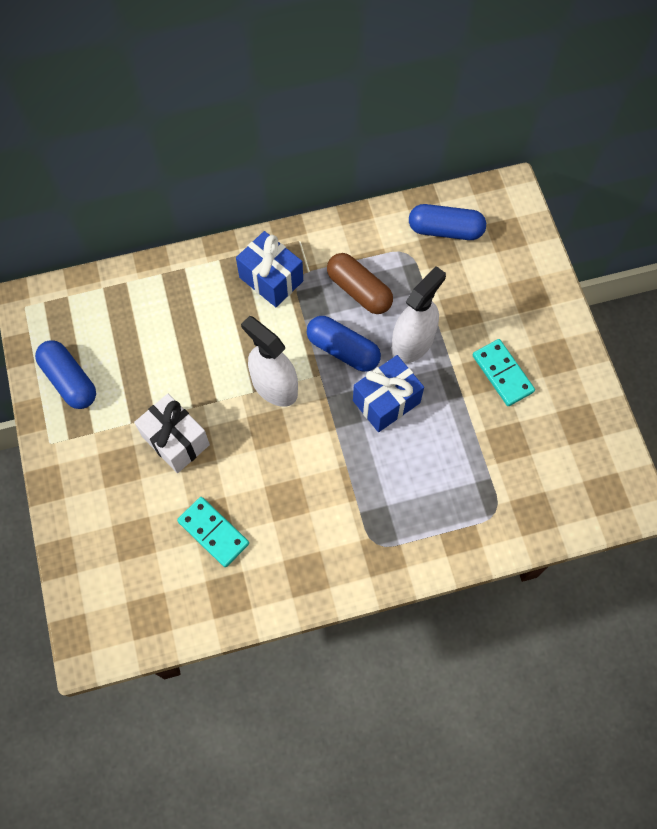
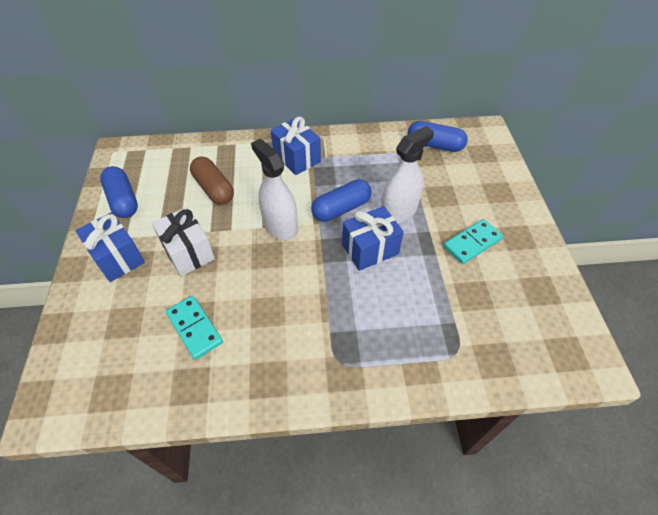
camera: 10 degrees right, 15 degrees down
blue capsule [307,316,381,372] -> blue capsule turned 75 degrees counterclockwise [311,179,372,222]
brown capsule [327,253,393,314] -> brown capsule moved to [190,157,234,205]
turquoise domino [473,339,535,406] -> turquoise domino turned 75 degrees clockwise [444,219,503,264]
none -> blue gift [75,212,145,282]

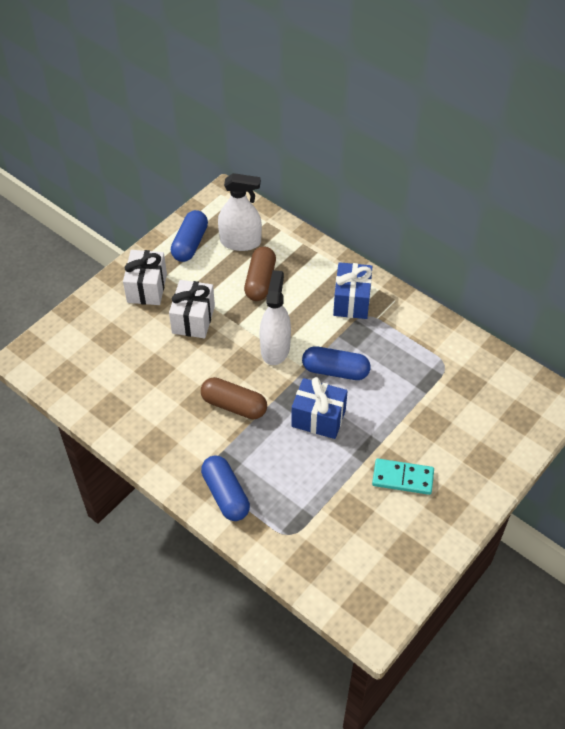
camera: 45 degrees right, 0 degrees up
blue gift [75,212,145,282] -> white gift [123,250,167,305]
turquoise domino [165,296,223,360] -> none
white spray bottle [381,126,434,223] -> white spray bottle moved to [218,173,262,251]
blue capsule [408,121,468,152] -> blue capsule moved to [201,455,250,521]
none -> brown capsule [201,377,267,419]

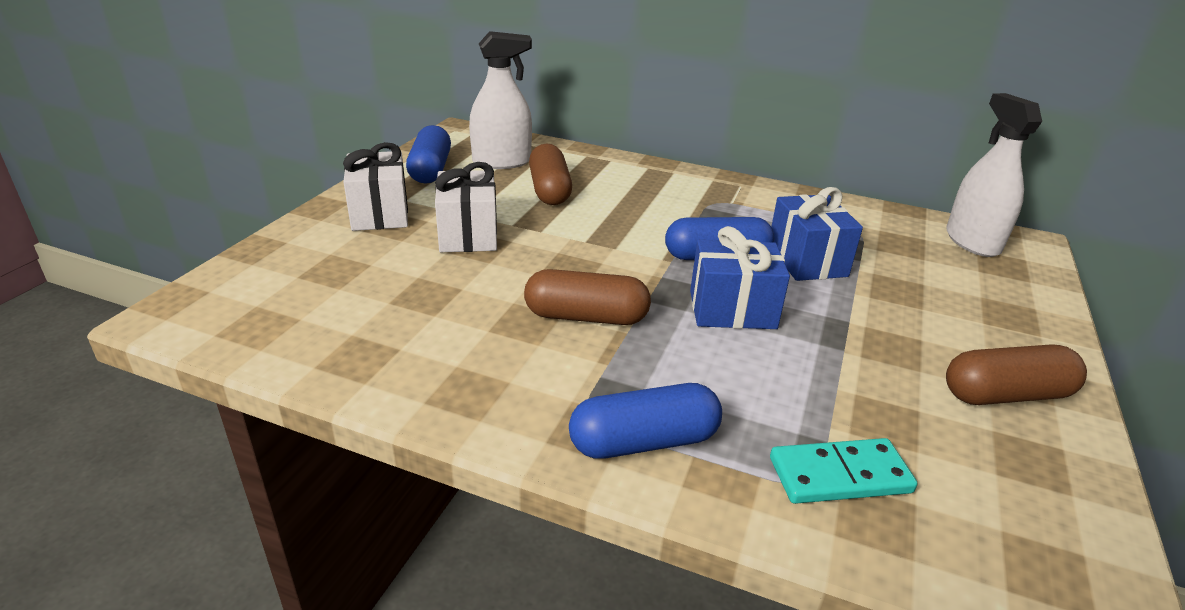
camera: 20 degrees left, 20 degrees down
blue capsule [201,455,250,521] -> blue capsule turned 60 degrees counterclockwise [569,383,722,459]
white spray bottle [260,270,291,365] -> white spray bottle moved to [946,93,1042,257]
blue gift [333,262,373,319] -> blue gift moved to [771,187,863,281]
turquoise domino [372,459,434,495] -> turquoise domino moved to [770,438,917,504]
none -> brown capsule [946,344,1087,405]

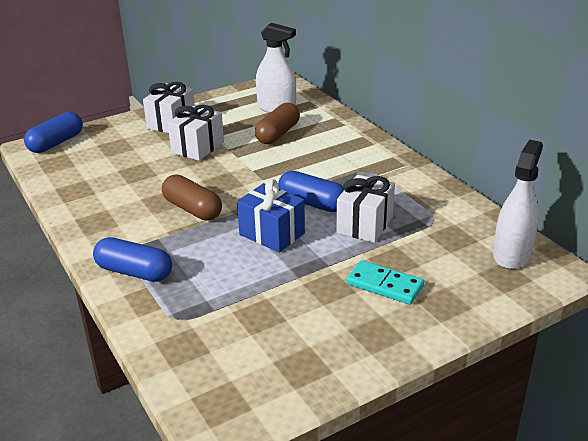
camera: 40 degrees right, 0 degrees up
blue capsule [406,125,451,184] -> blue capsule moved to [24,112,83,153]
turquoise domino [770,438,917,504] -> turquoise domino moved to [346,260,424,305]
blue gift [771,187,863,281] -> white gift [337,175,395,243]
brown capsule [946,344,1087,405] -> none

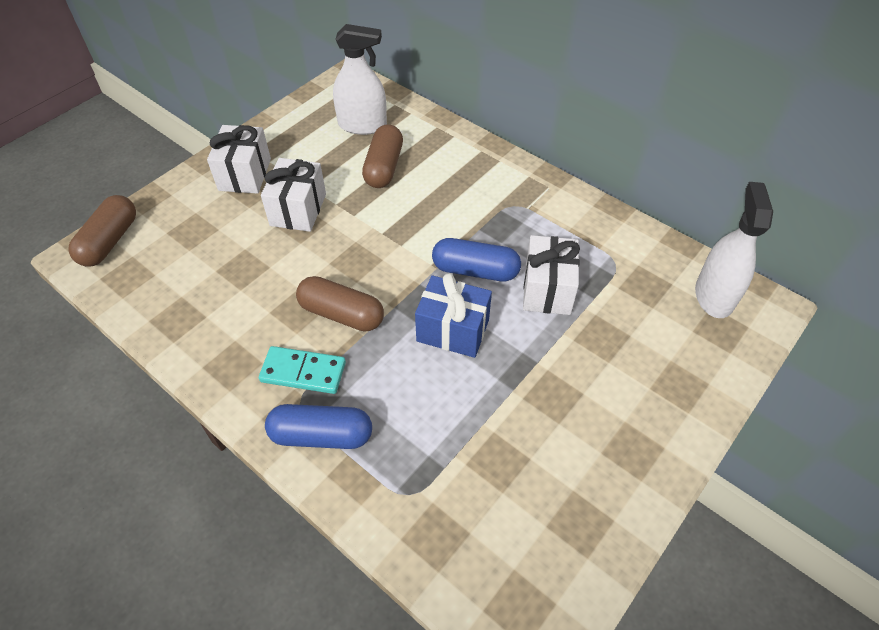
camera: 20 degrees left, 20 degrees up
blue capsule [24,112,83,153] -> brown capsule [69,195,136,267]
turquoise domino [346,260,424,305] -> turquoise domino moved to [259,346,346,394]

